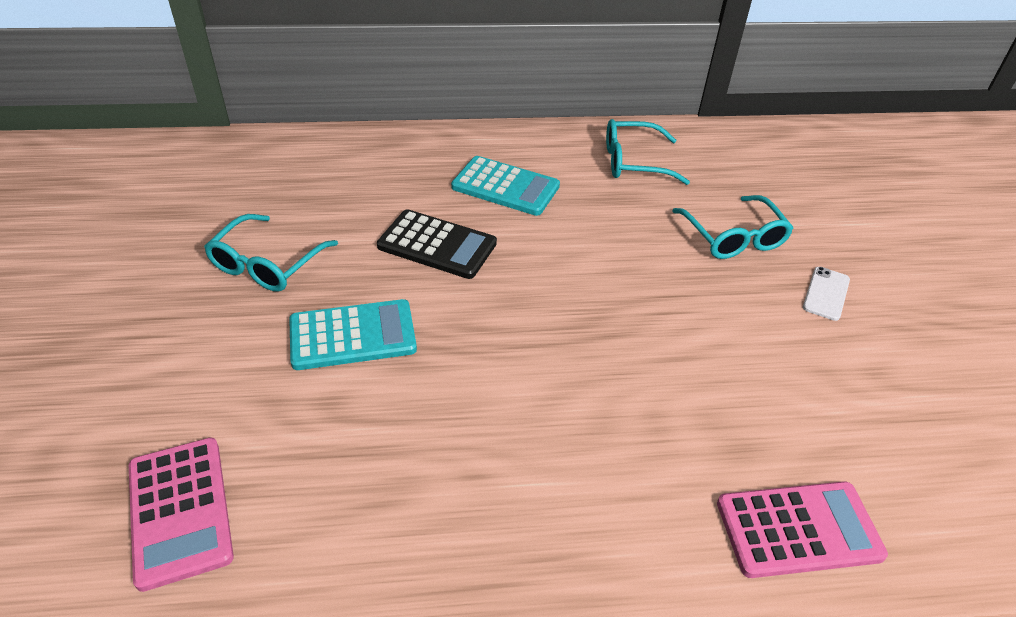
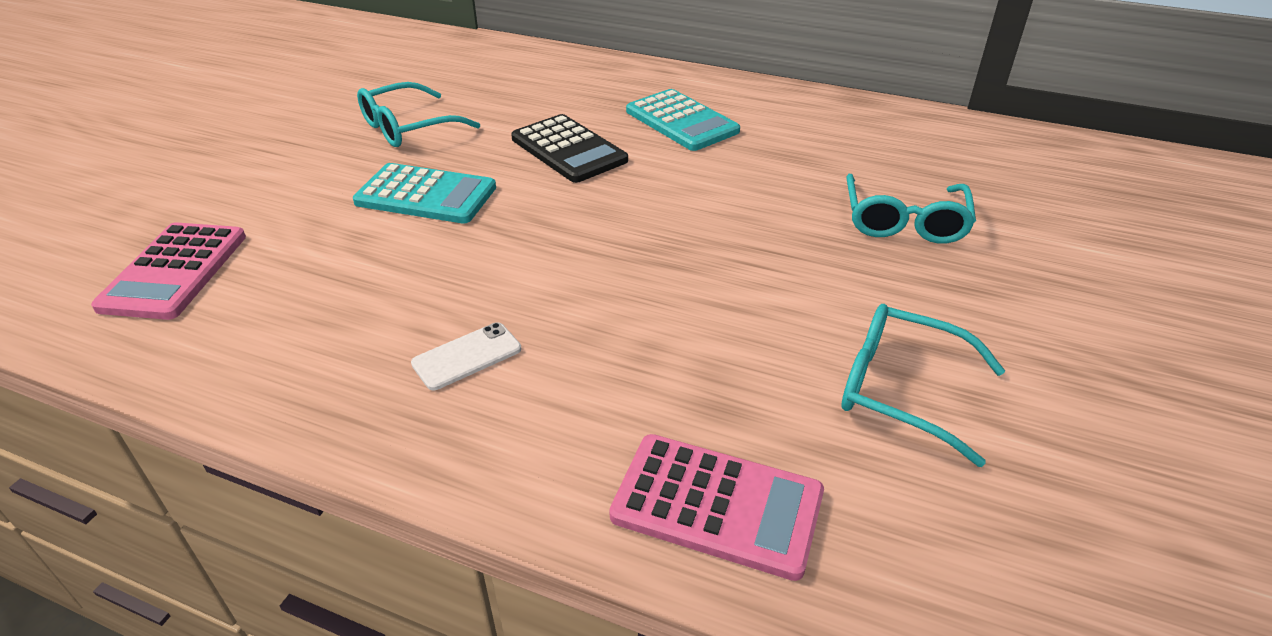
camera: 30 degrees right, 5 degrees down
turquoise glasses [606,119,690,185] -> turquoise glasses moved to [842,304,1005,467]
white phone [803,267,850,321] -> white phone moved to [411,322,521,390]

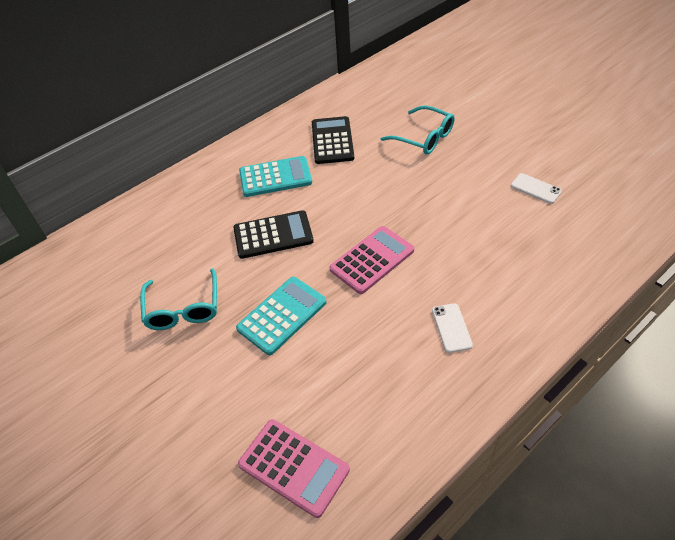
camera: 60 degrees left, 10 degrees up
pink calculator [609,434,824,581] -> pink calculator moved to [329,226,414,294]
turquoise glasses [842,304,1005,467] -> white phone [511,173,562,204]
none -> black calculator [312,116,354,164]

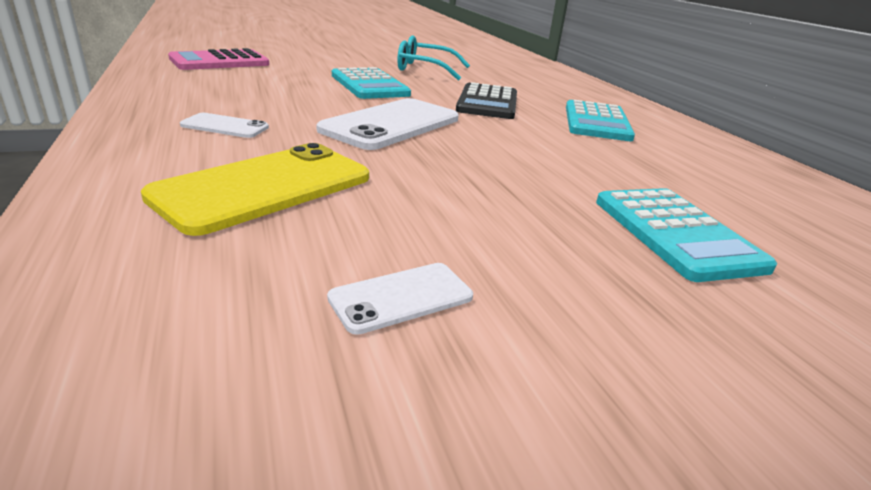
camera: 105 degrees right, 20 degrees down
black calculator [312,116,354,164] -> none
pink calculator [329,226,414,294] -> white phone [316,98,459,150]
turquoise glasses [380,105,455,154] -> turquoise calculator [596,188,777,282]
none -> yellow phone [141,143,369,236]

